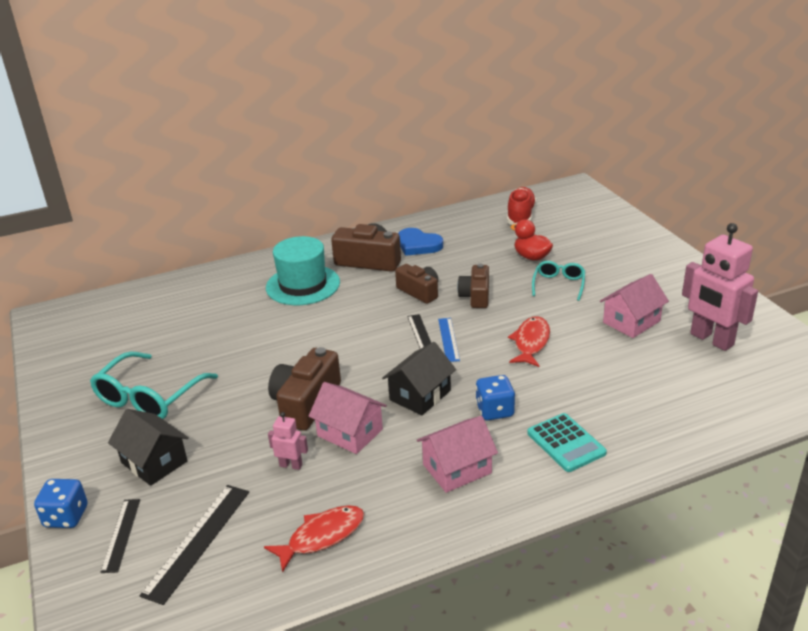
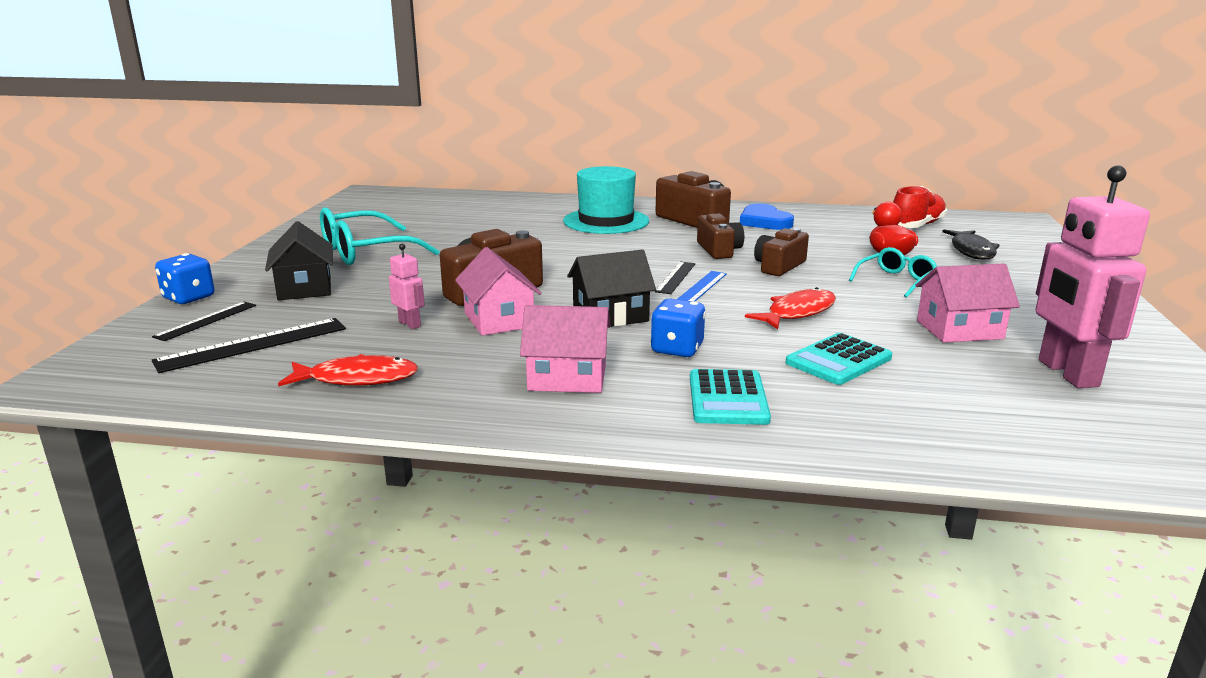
camera: 30 degrees right, 10 degrees down
none -> turquoise calculator [785,333,892,385]
none -> black fish [942,229,999,260]

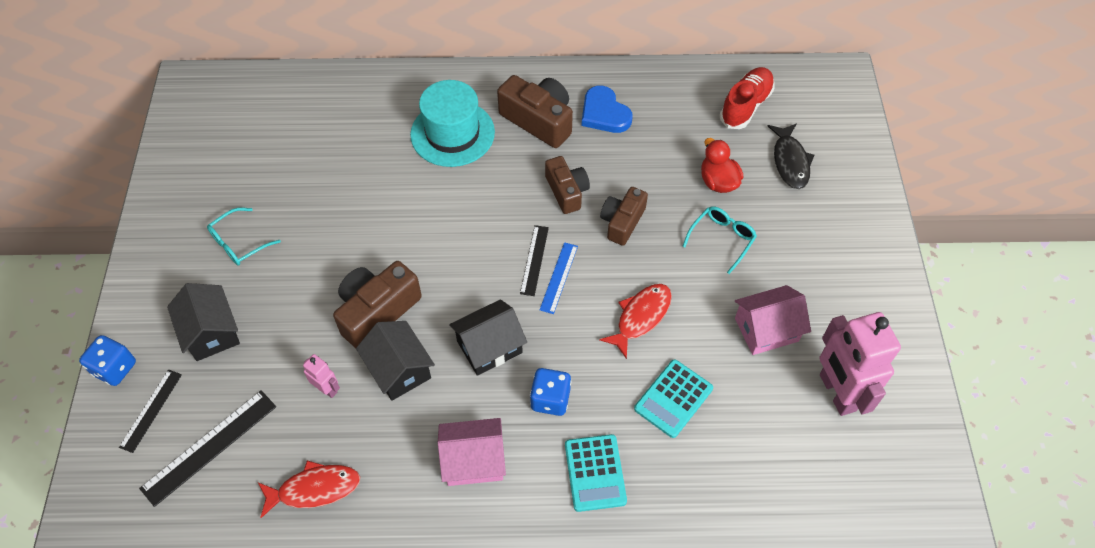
camera: 10 degrees left, 35 degrees up
turquoise glasses [320,207,440,265] -> turquoise glasses [207,208,281,266], size x0.58
pink house [455,247,541,336] -> black house [356,321,435,401]

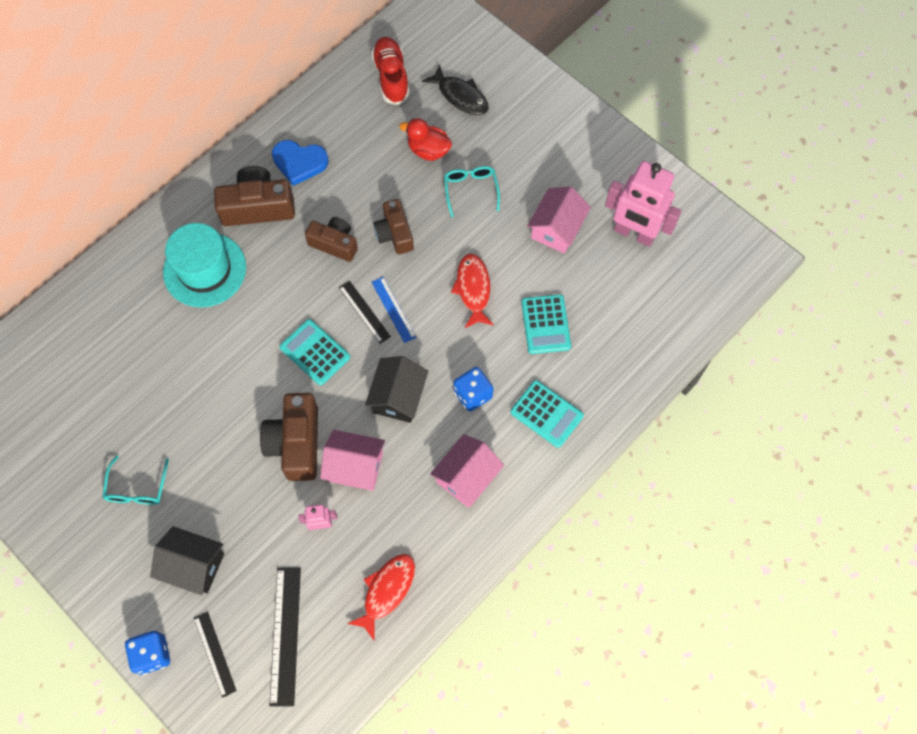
camera: 45 degrees left, 10 degrees up
black house [356,321,435,401] -> pink house [320,430,385,491]
none -> turquoise calculator [280,319,350,385]

